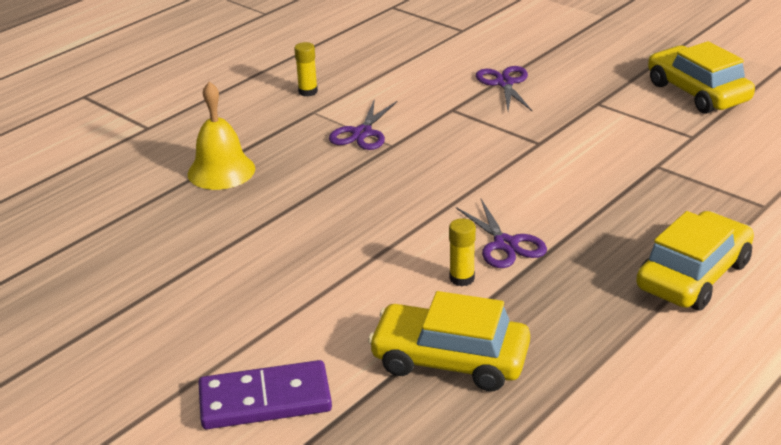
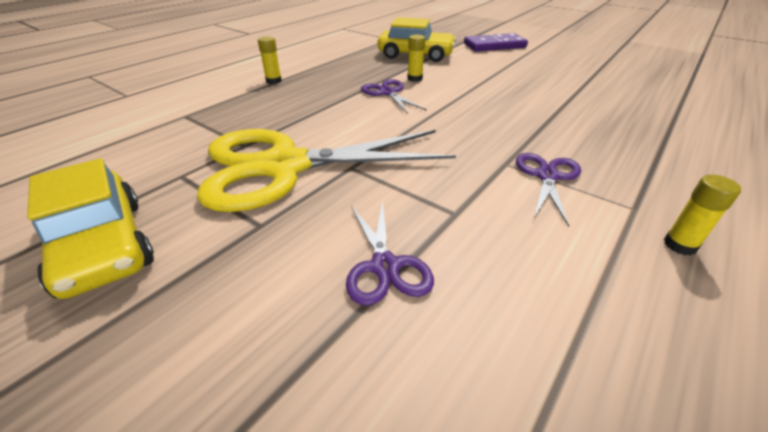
camera: 175 degrees right, 5 degrees up
yellow bell [188,82,255,190] -> none
yellow car [636,211,754,311] -> yellow glue stick [258,36,282,84]
none -> yellow scissors [197,129,456,212]

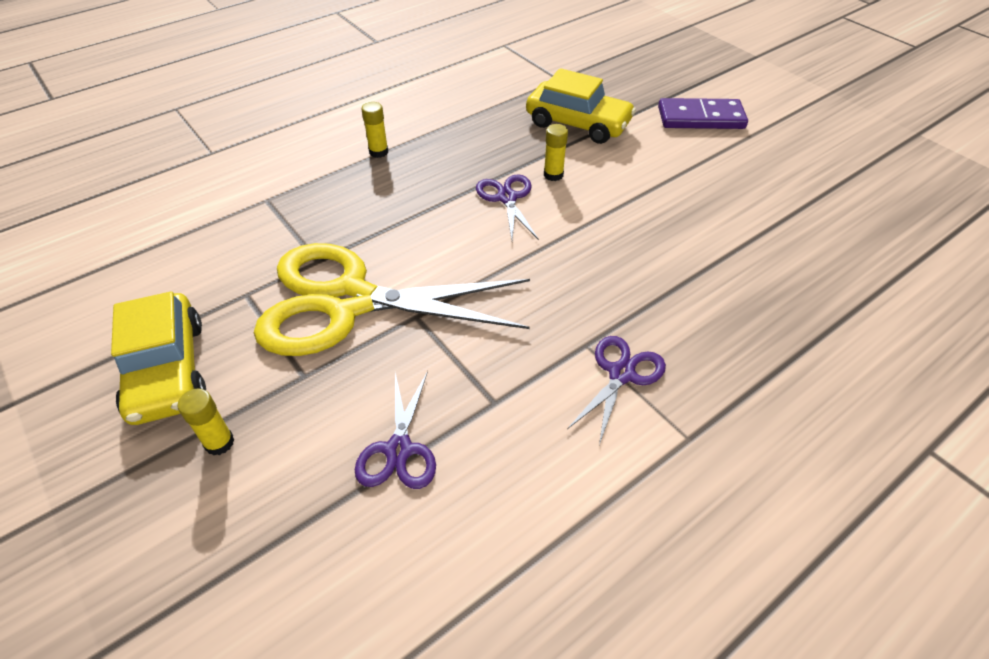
camera: 15 degrees right, 10 degrees up
yellow glue stick [664,175,741,256] -> yellow glue stick moved to [177,389,234,455]

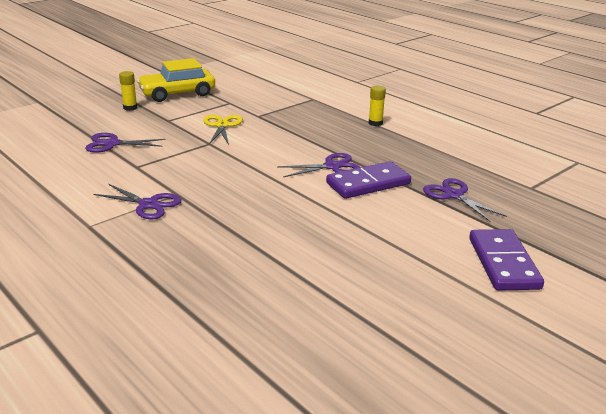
camera: 85 degrees right, 20 degrees down
yellow scissors [254,243,530,356] -> yellow scissors [203,115,243,145], size x0.44
yellow car [526,68,636,144] -> purple scissors [423,178,507,222]
yellow glue stick [544,124,568,181] -> purple domino [326,161,411,199]

